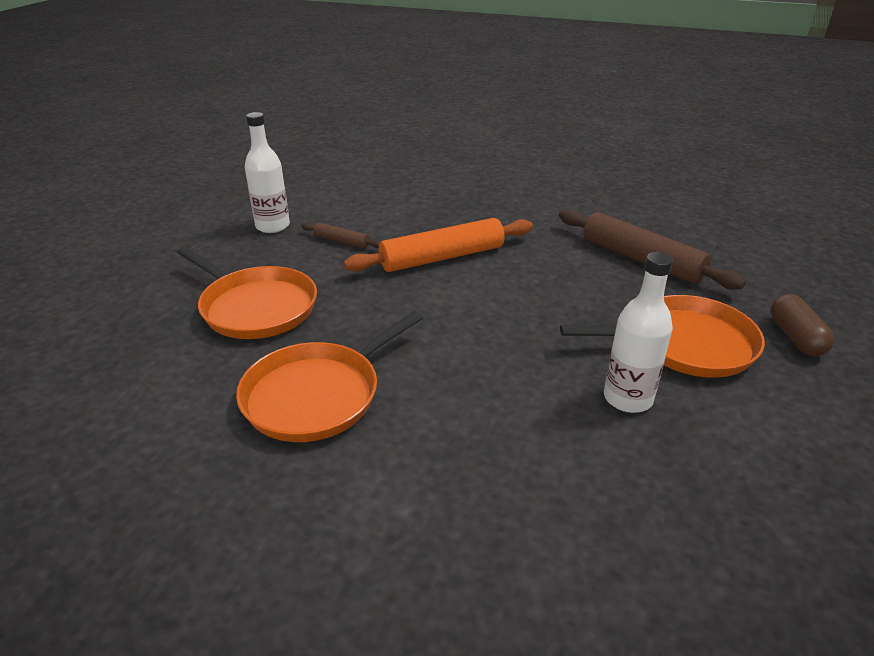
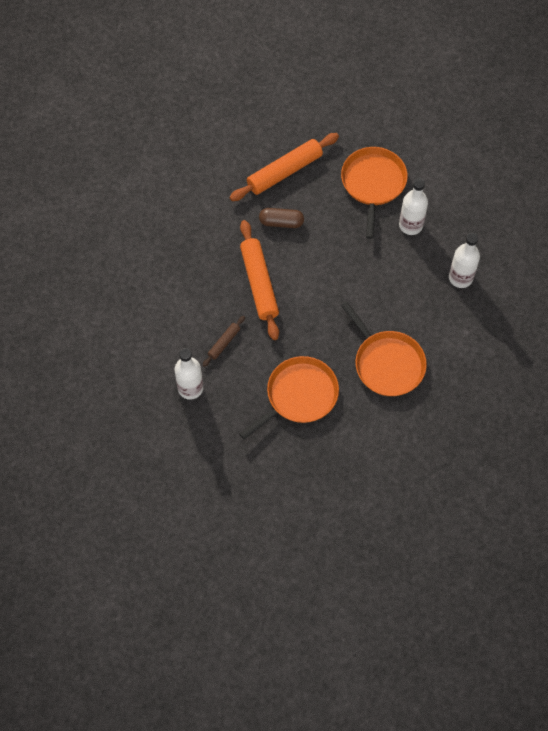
camera: 80 degrees left, 30 degrees up
brown rolling pin [559,209,746,290] -> orange rolling pin [230,133,339,201]
brown capsule [771,294,834,356] -> brown capsule moved to [259,208,304,228]
none -> white bottle [449,233,480,288]

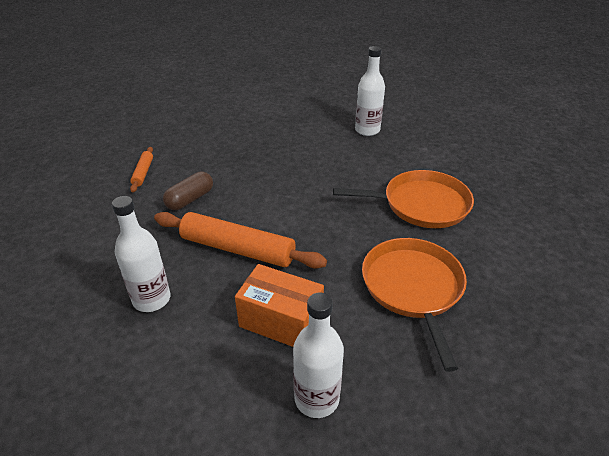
camera: 55 degrees left, 25 degrees down
brown rolling pin [203,316,245,367] -> orange box [235,264,324,347]
orange rolling pin [230,133,339,201] -> orange rolling pin [130,147,153,193], size x0.49
orange pan [341,147,408,239] -> none
white bottle [399,178,428,235] -> white bottle moved to [112,196,170,312]

